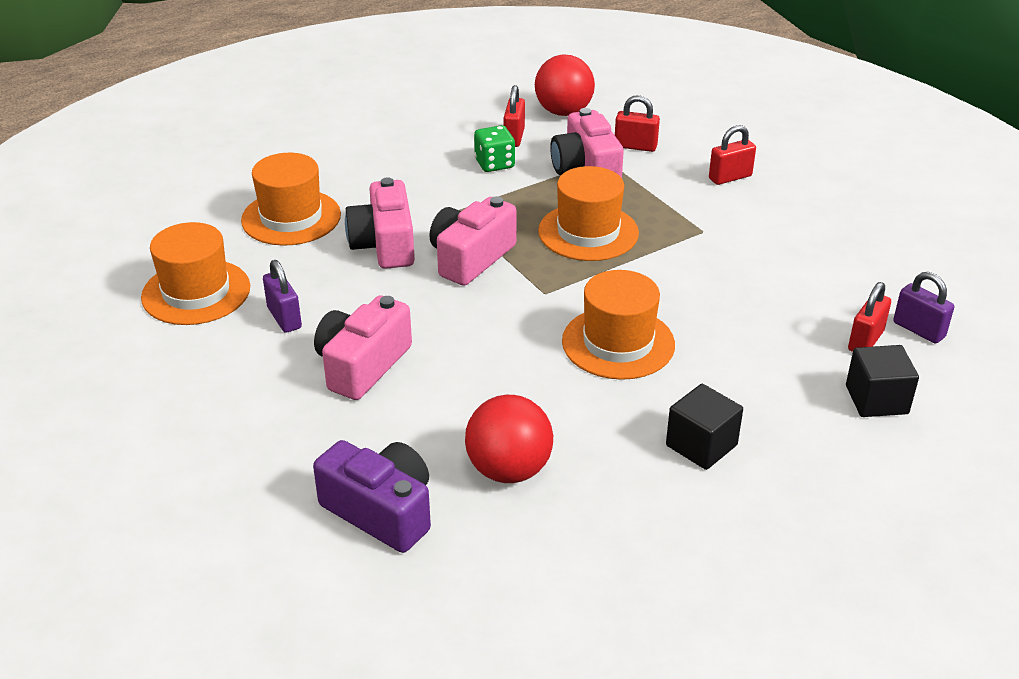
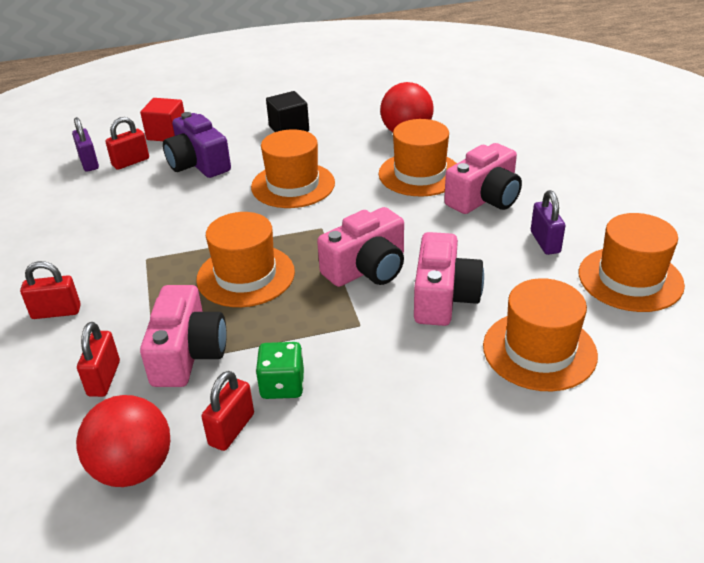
camera: 160 degrees left, 0 degrees up
purple camera [313,440,431,553] -> purple camera moved to [163,112,231,178]
red padlock [615,95,660,152] -> red padlock turned 60 degrees clockwise [77,322,120,397]
black cube [846,345,919,417] -> red cube [140,98,184,141]
none -> orange hat [379,119,457,196]

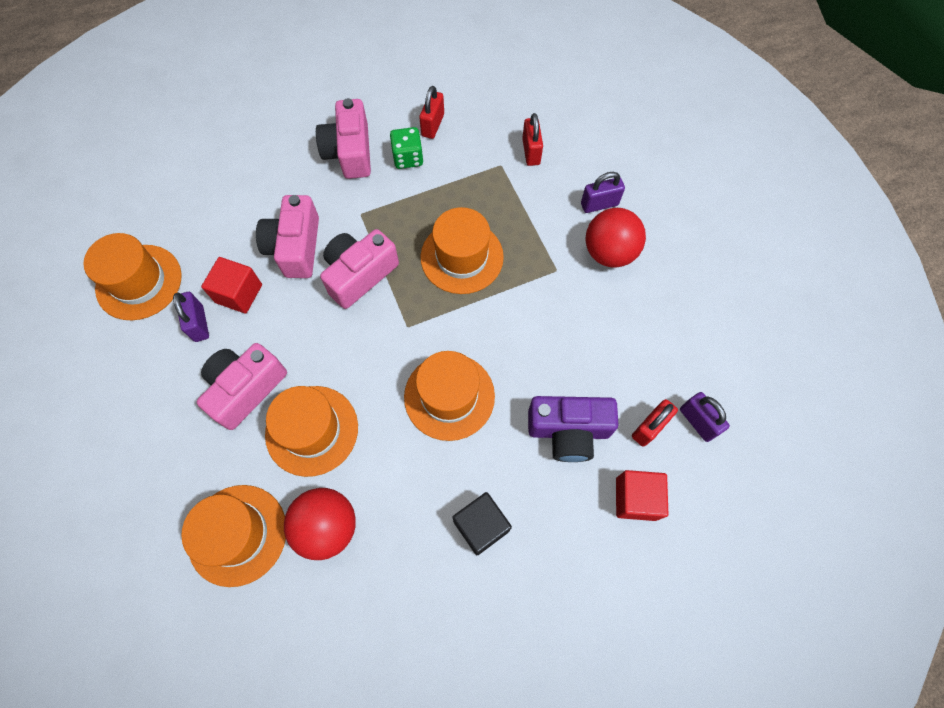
camera: 170 degrees right, 30 degrees up
red padlock [20,261,81,319] -> purple padlock [581,172,625,213]
red ball [76,395,170,487] -> red ball moved to [586,208,646,268]
pink camera [140,285,227,387] -> pink camera moved to [316,98,371,179]
purple camera [163,112,231,178] -> purple camera turned 135 degrees clockwise [528,396,618,462]
orange hat [483,278,598,391] -> orange hat moved to [181,485,286,587]
none -> red cube [201,257,262,314]

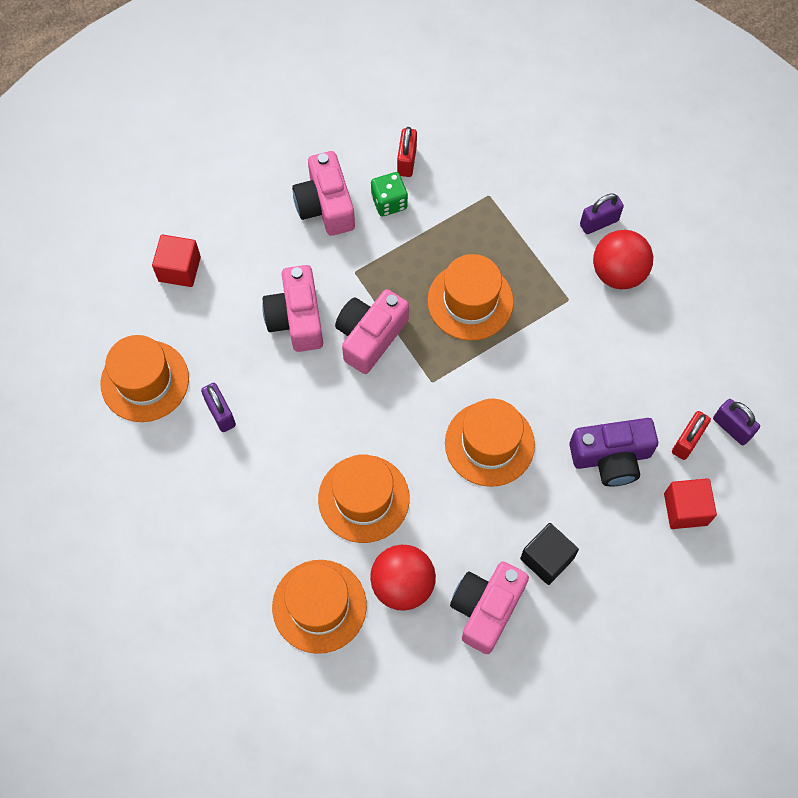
camera: 10 degrees left, 0 degrees up
pink camera [197,343,287,430] -> pink camera moved to [450,562,529,654]
red cube [201,257,262,314] -> red cube moved to [152,234,201,287]
red padlock [522,113,543,166] -> none

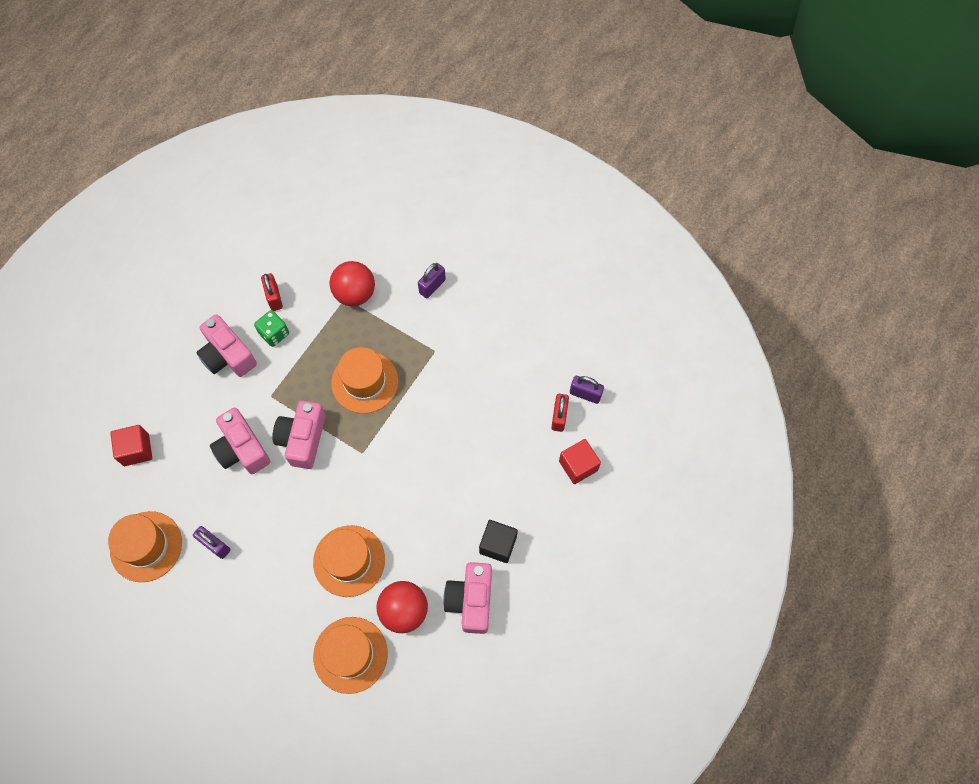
camera: 25 degrees left, 0 degrees up
orange hat [445,399,535,487] -> none
purple camera [569,418,658,487] -> none
red ball [593,230,653,289] -> red ball moved to [329,261,375,306]

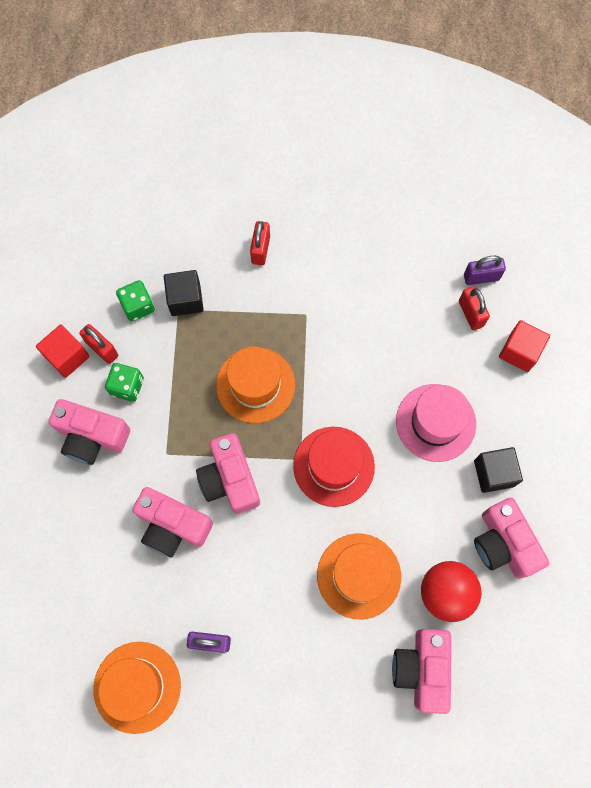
camera: 30 degrees left, 5 degrees up
red cube [110,425,152,466] -> red cube moved to [36,324,90,378]
orange hat [313,617,388,694] -> pink camera [392,629,451,714]
red ball [329,261,375,306] -> black cube [164,270,204,316]
purple padlock [418,263,446,299] -> red padlock [250,221,270,265]
none -> green dice [116,280,155,322]
none -> red hat [293,427,375,507]
none -> pink hat [396,384,476,462]

